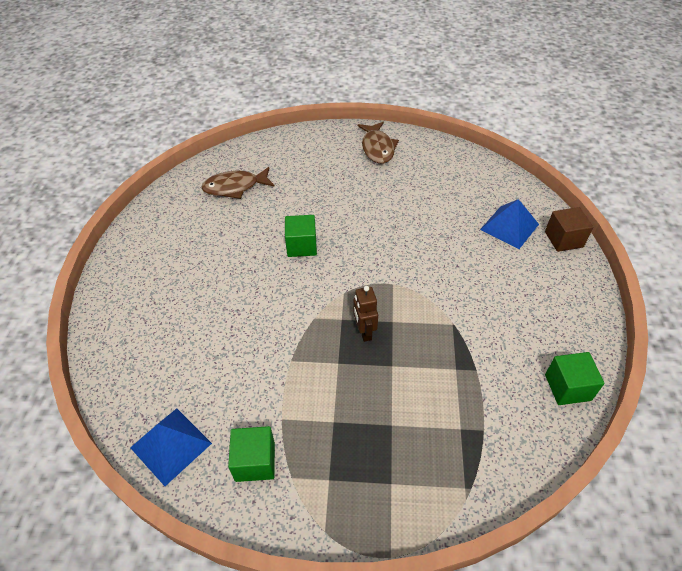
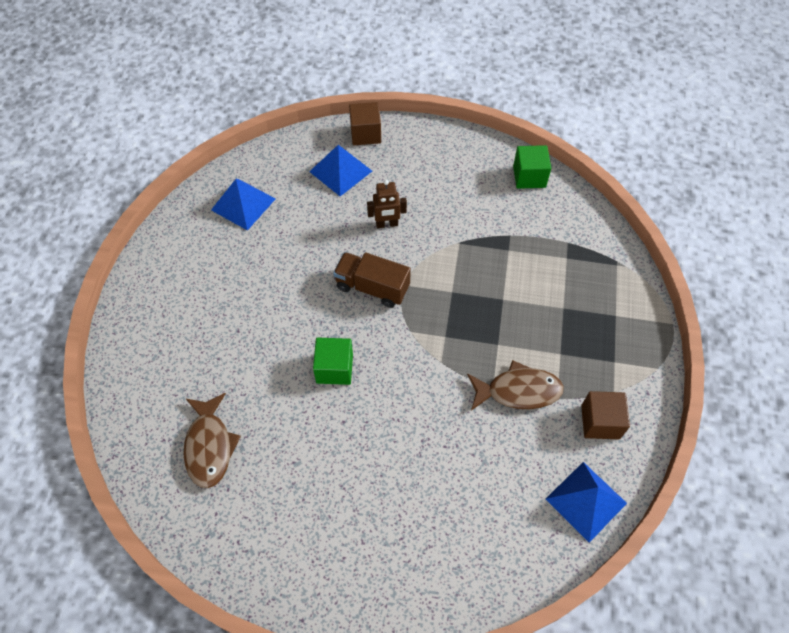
camera: 85 degrees left, 10 degrees up
green cube [228,426,275,482] -> brown cube [581,391,630,439]
brown robot [353,286,378,342] -> brown robot moved to [367,180,407,228]
brown fish [358,122,399,164] -> brown fish moved to [467,360,564,411]
none -> blue pyramid [211,179,275,231]
none -> brown truck [333,252,411,308]

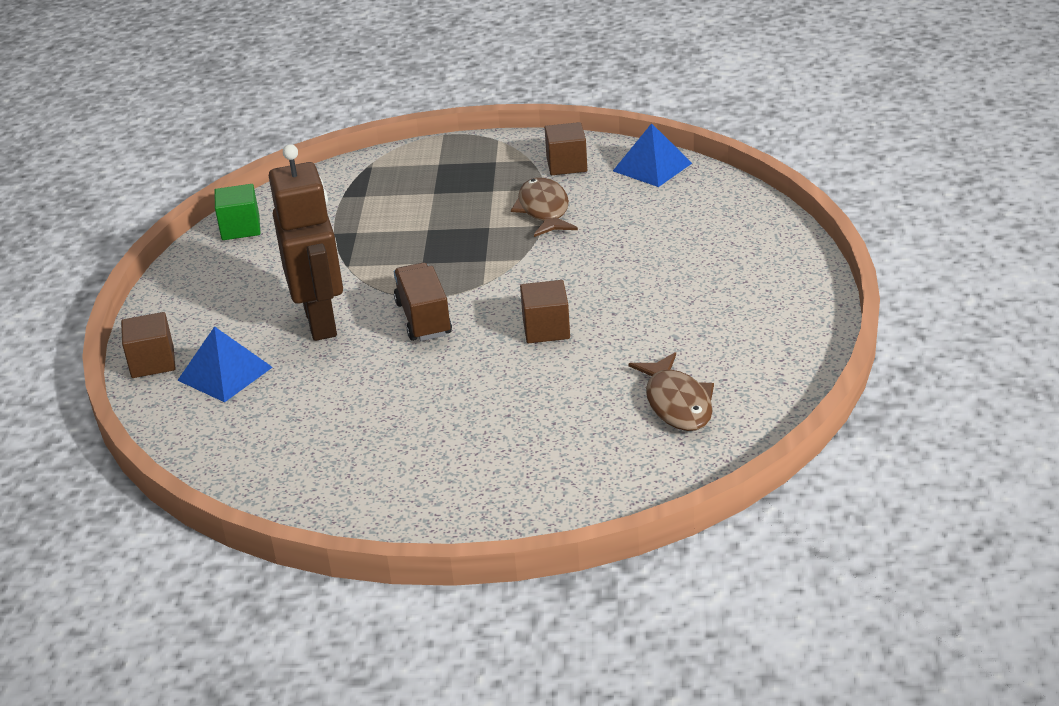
camera: 95 degrees left, 25 degrees down
brown fish [183,393,241,488] -> brown fish turned 90 degrees clockwise [628,352,714,431]
blue pyramid [211,179,275,231] -> none
green cube [313,338,353,385] -> brown cube [520,280,570,343]
brown truck [333,252,411,308] -> brown truck turned 150 degrees clockwise [394,263,452,341]
brown robot [367,180,407,228] -> brown robot [269,144,343,341], size x2.15

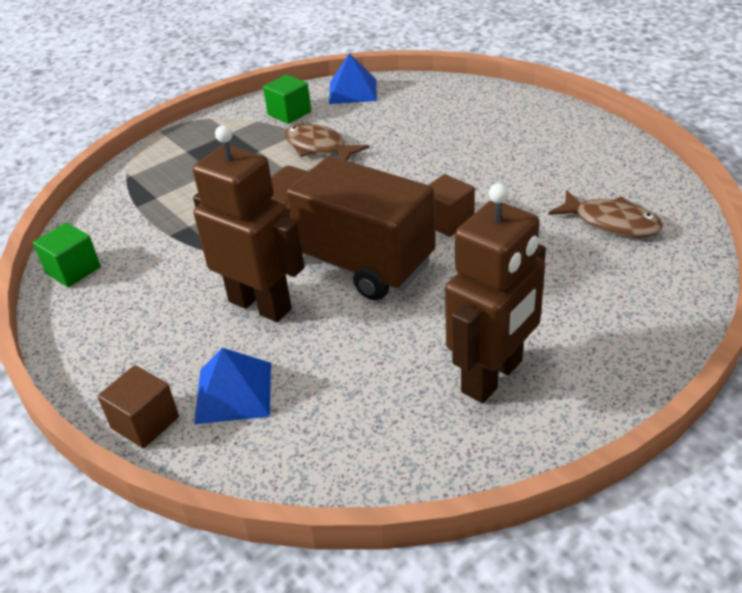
camera: 40 degrees left, 5 degrees up
brown truck [394,263,452,341] -> brown truck [271,156,435,300], size x1.98
brown cube [545,122,587,175] -> green cube [263,74,311,124]
none -> brown robot [445,183,546,403]

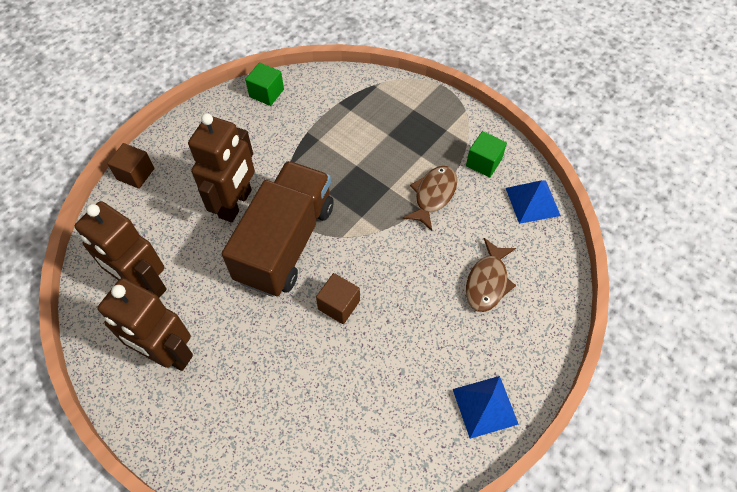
camera: 75 degrees right, 20 degrees up
blue pyramid [194,348,271,424] -> blue pyramid moved to [453,376,519,439]
brown fish [548,190,663,237] -> brown fish moved to [466,238,516,312]
none -> brown robot [75,201,167,298]

